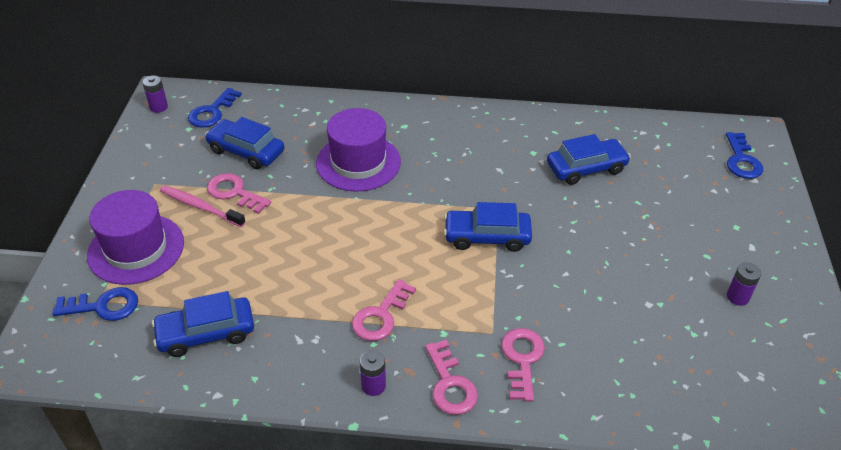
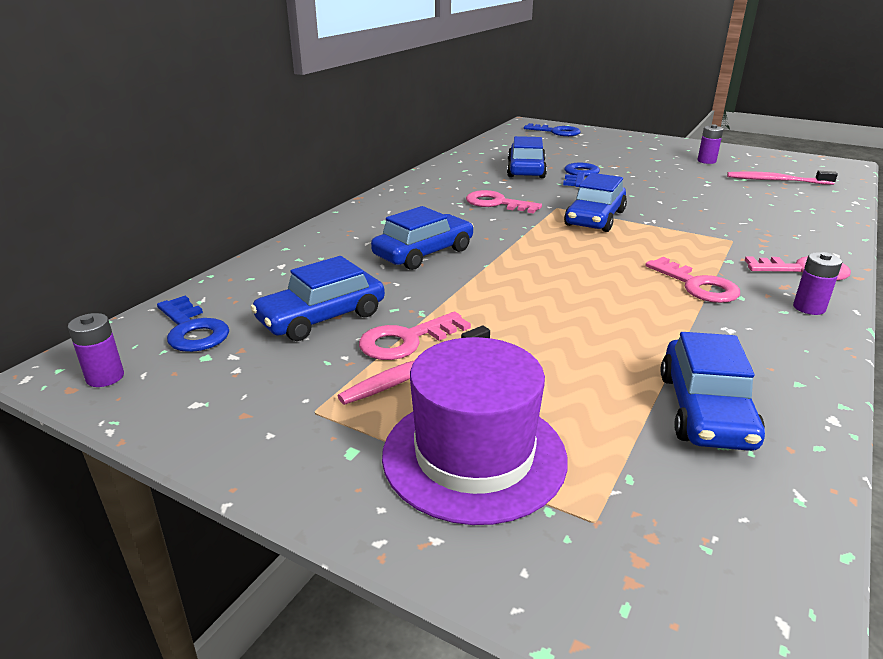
camera: 65 degrees left, 15 degrees down
blue key [52,287,138,321] -> blue key moved to [563,163,600,187]
purple hat [316,108,401,192] -> blue car [371,206,474,270]
pink key [501,328,545,402] -> pink key moved to [466,190,542,214]
none -> pink toothbrush [727,171,838,185]

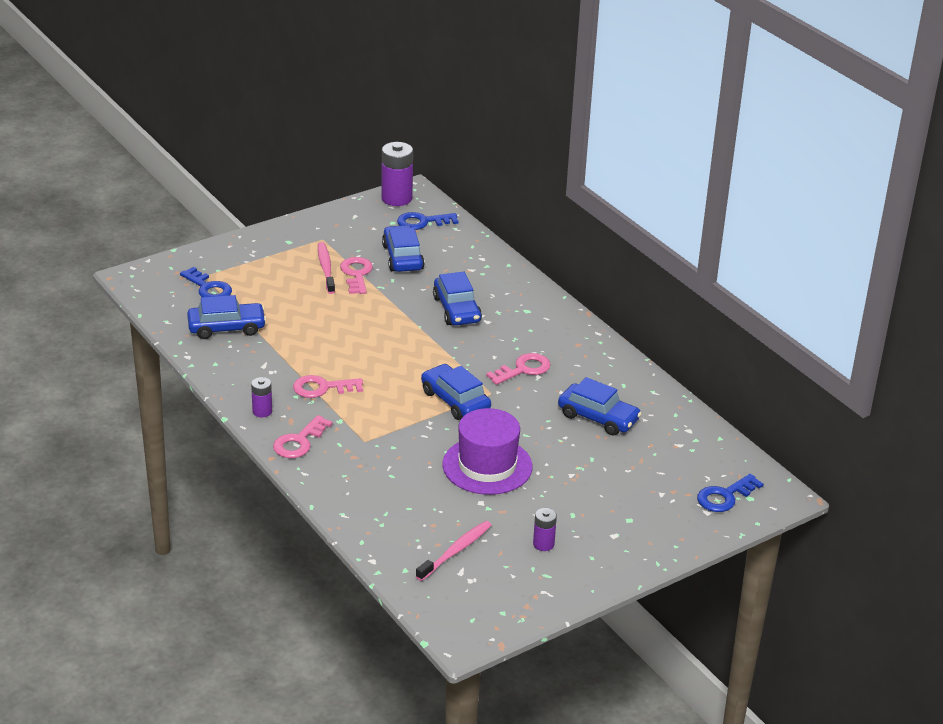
camera: 115 degrees right, 5 degrees up
purple battery [68,313,124,387] -> purple battery [381,142,413,206], size x1.87
purple hat [382,337,568,525] -> purple hat moved to [442,408,533,495]
blue key [563,163,600,187] -> blue key moved to [180,267,232,297]
blue car [661,332,765,451] -> blue car turned 135 degrees clockwise [187,295,266,339]

